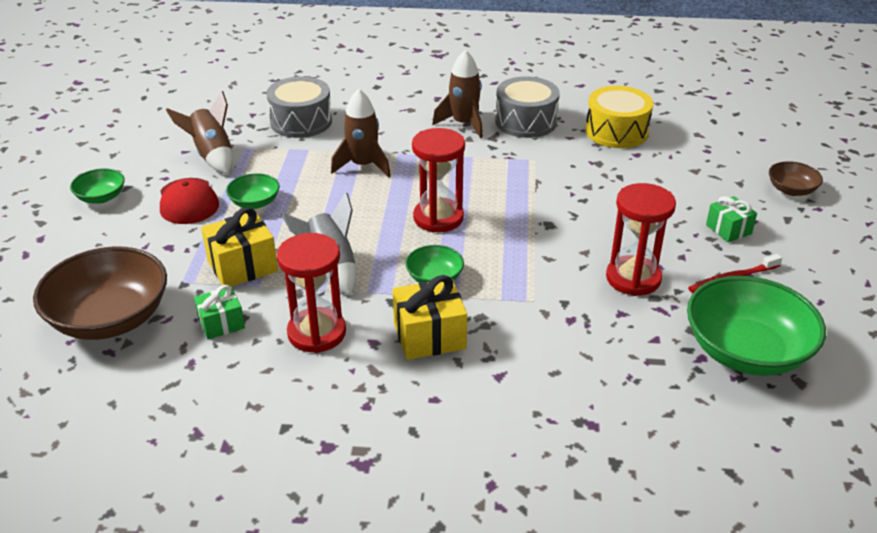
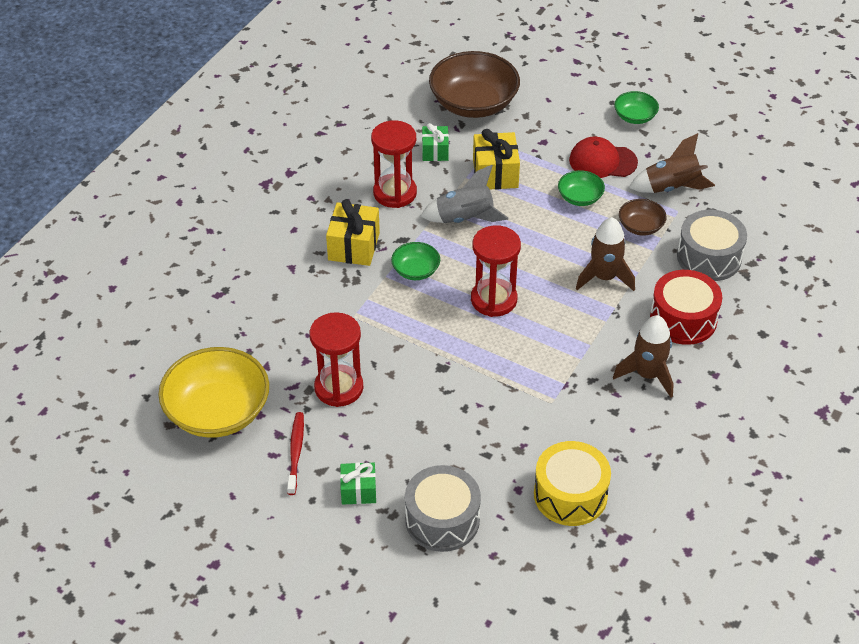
camera: 115 degrees right, 10 degrees up
grey drum [495,76,560,138] -> grey drum moved to [405,465,481,552]
green bowl [687,276,826,376] -> yellow bowl [158,347,269,438]
brown bowl [769,161,823,196] -> brown bowl moved to [619,199,667,236]
none -> red drum [650,270,722,345]

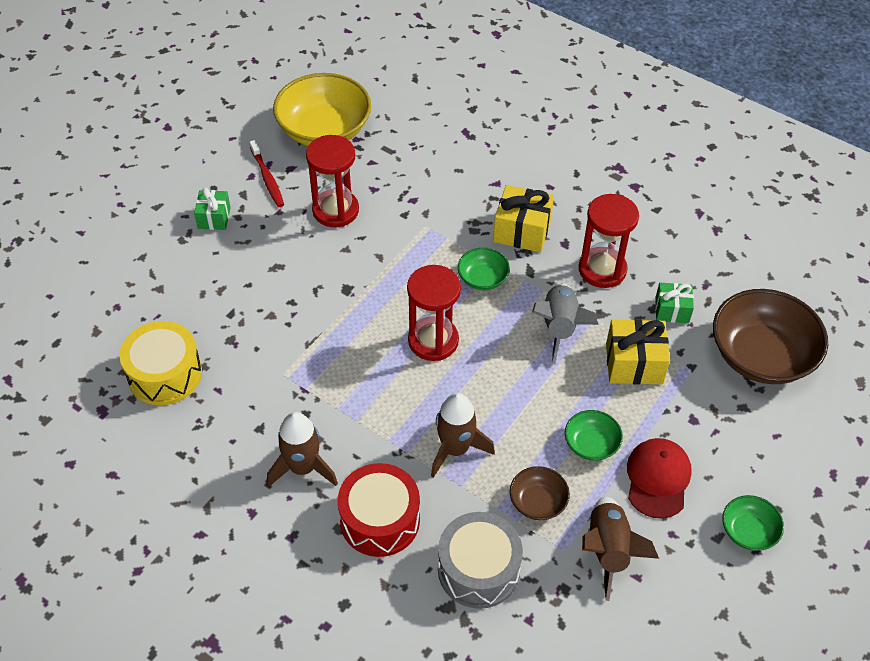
camera: 95 degrees right, 5 degrees up
red toothbrush [287,412,304,495] -> red toothbrush turned 60 degrees clockwise [249,140,284,207]
grey drum [405,465,481,552] -> none

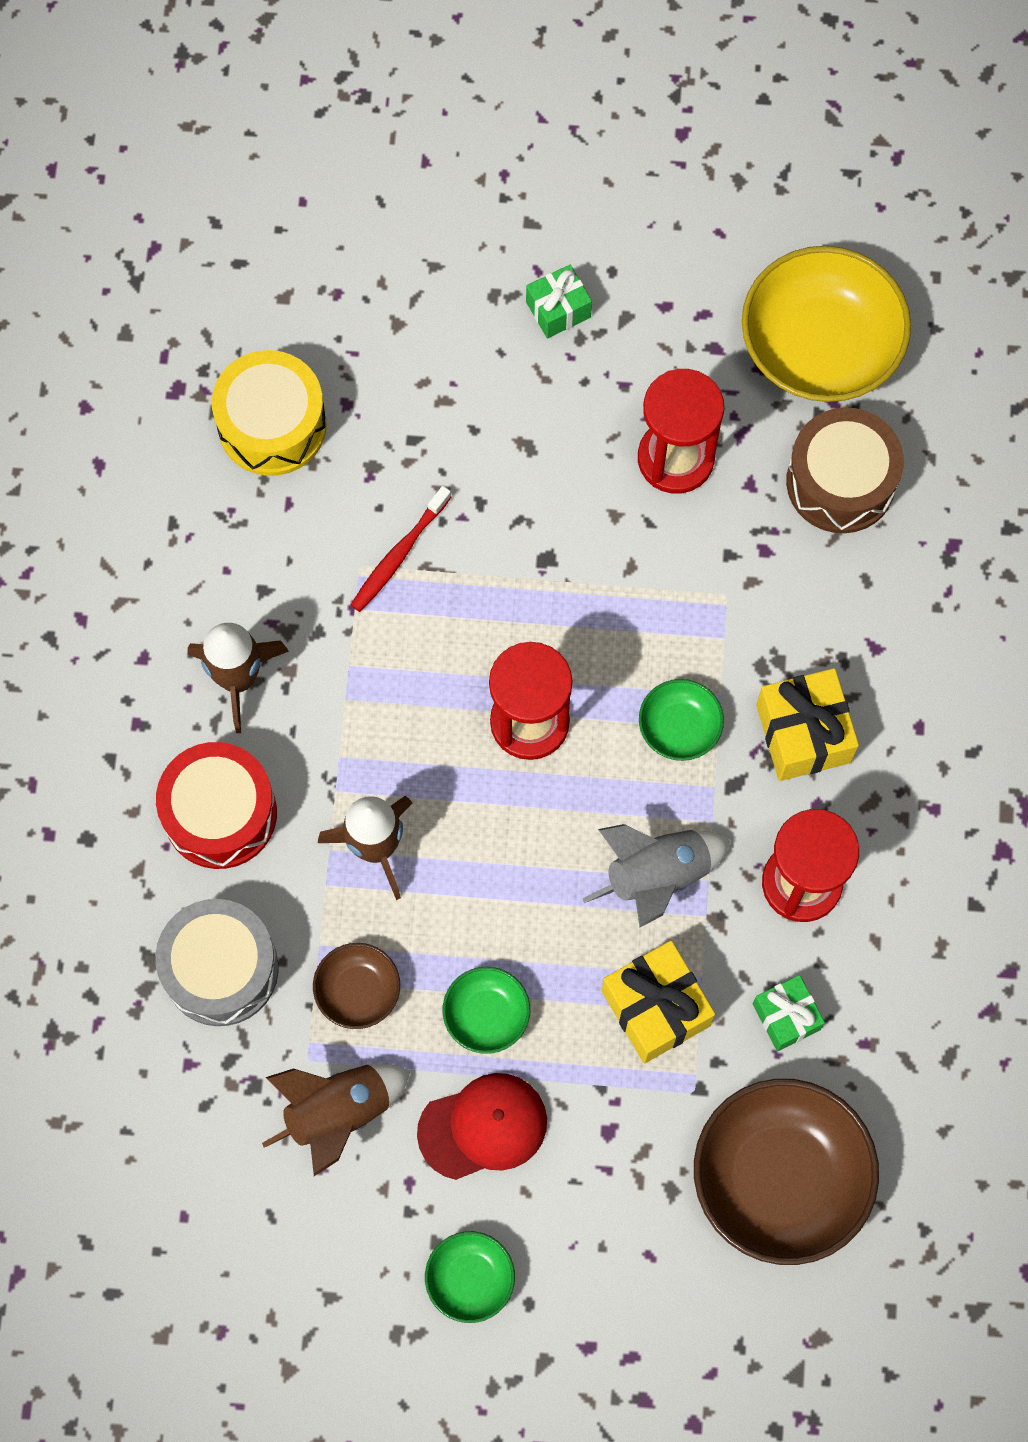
camera: 60 degrees right, 20 degrees up
red toothbrush [249,140,284,207] -> red toothbrush moved to [351,486,451,612]
none -> brown drum [786,407,904,533]

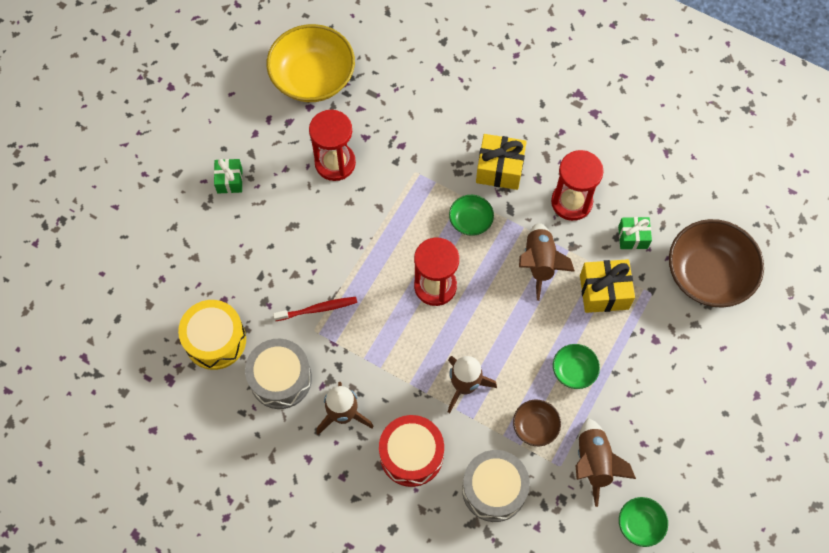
camera: 65 degrees left, 5 degrees down
red toothbrush [351,486,451,612] -> red toothbrush turned 75 degrees counterclockwise [273,297,357,321]
red cap [417,1073,547,1180] -> none
green bowl [425,1231,515,1323] -> green bowl moved to [619,497,668,547]
grey rocket [582,824,730,927] -> brown rocket [519,223,575,301]
brown drum [786,407,904,533] -> none
none -> grey drum [245,339,312,409]

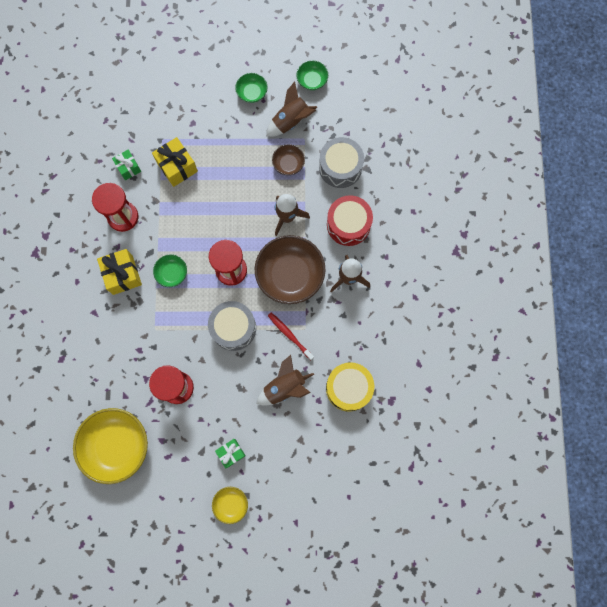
camera: 120 degrees left, 10 degrees up
grey drum [245,339,312,409] -> grey drum moved to [208,301,256,351]
brown rocket [519,223,575,301] -> brown rocket moved to [256,355,314,406]
green bowl [553,344,600,389] -> green bowl moved to [235,73,268,103]
brown bowl [669,219,764,308] -> brown bowl moved to [255,235,326,304]
none -> yellow bowl [212,487,248,524]

